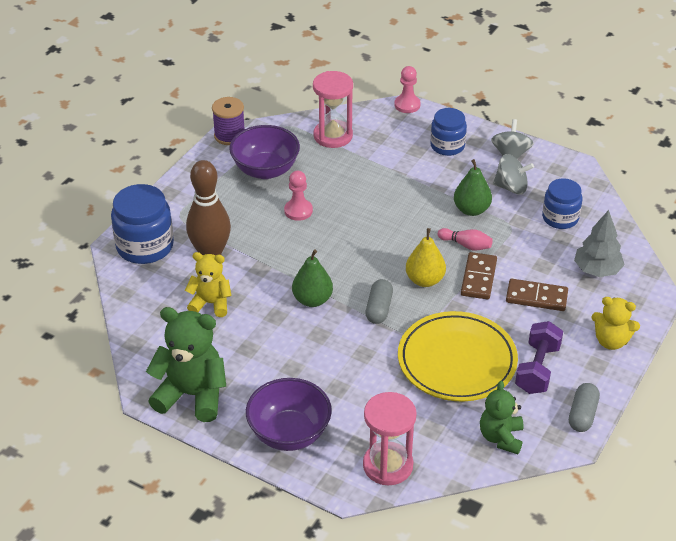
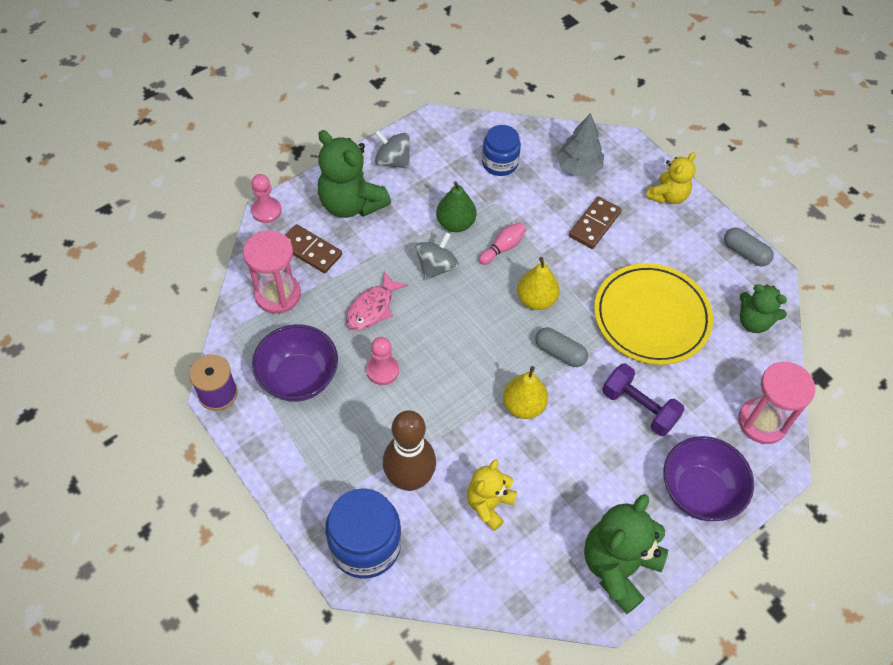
camera: 70 degrees left, 15 degrees up
green pear [292,250,333,307] -> yellow pear [503,366,548,419]
blue jar [430,108,467,156] -> green teddy bear [318,130,391,218]
brown domino [461,252,497,300] -> brown domino moved to [285,224,342,273]
grey spinning top [493,154,534,195] -> grey spinning top moved to [415,232,459,280]
purple dumbbell [515,321,563,394] -> purple dumbbell moved to [602,363,685,436]
none -> pink fish [346,271,408,331]

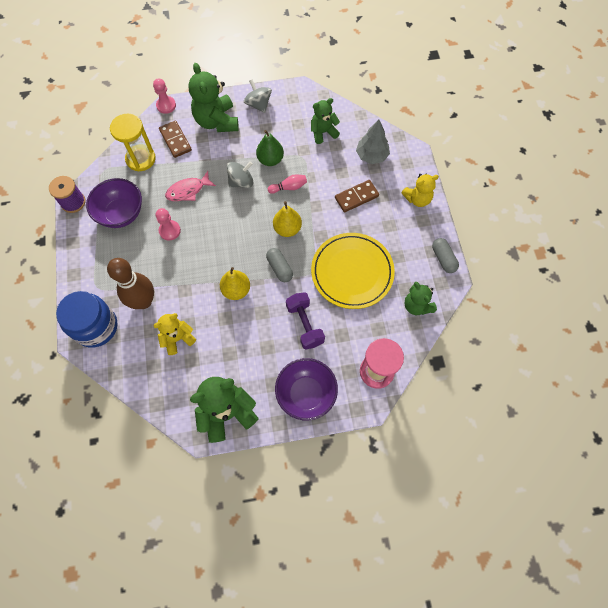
camera: 30 degrees right, 10 degrees up
pink hourglass [243,230,301,314] -> yellow hourglass [110,114,156,171]
blue jar [482,125,521,176] -> green teddy bear [311,98,340,144]

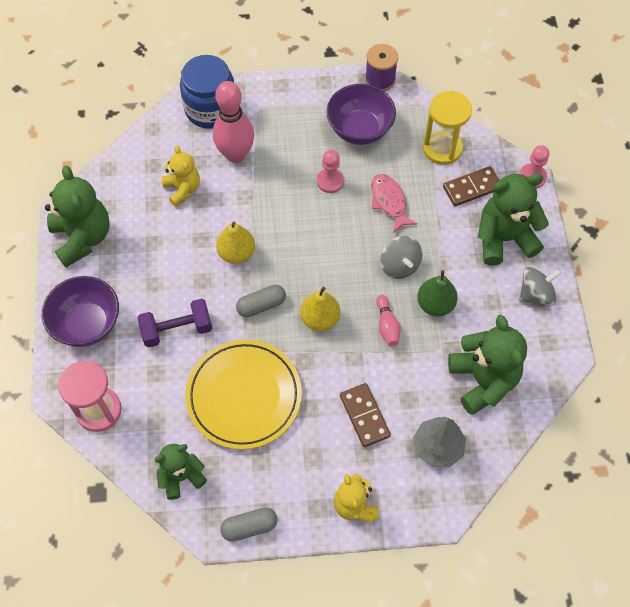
camera: 95 degrees right, 5 degrees down
brown bowling pin [107,258,154,309] -> pink bowling pin [213,81,254,163]
green teddy bear [311,98,340,144] -> green teddy bear [448,315,527,415], size x1.63

